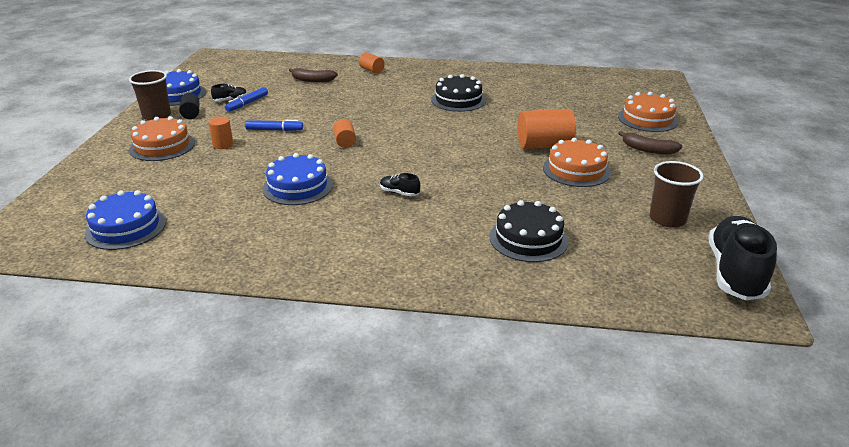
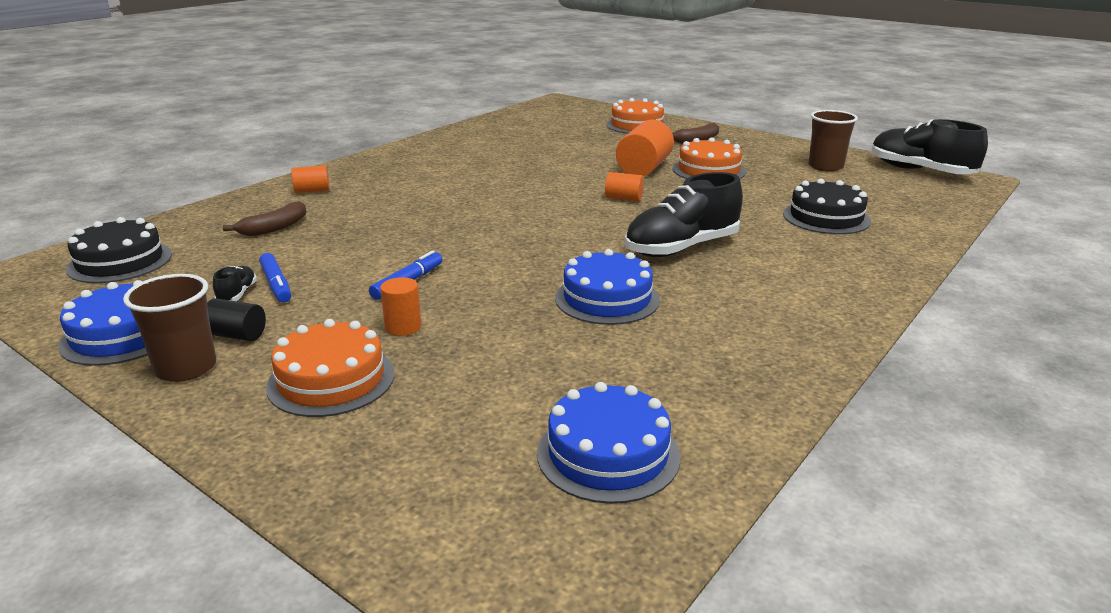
camera: 60 degrees left, 5 degrees down
orange cylinder [333,119,356,148] -> orange cylinder moved to [605,172,644,201]
black shoe [380,173,420,197] -> black shoe [625,172,743,257], size x2.34
black cake [431,74,486,112] -> black cake moved to [66,217,172,283]

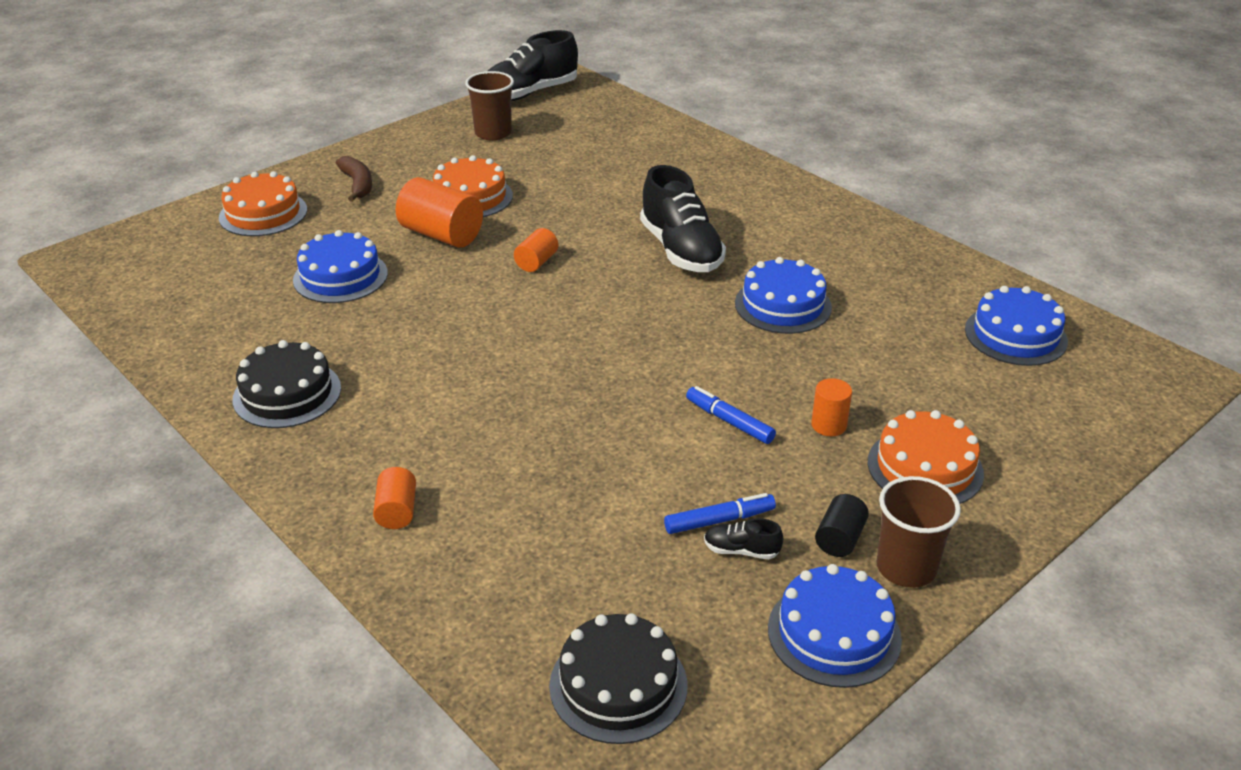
camera: 80 degrees left, 10 degrees up
brown banana [223,201,306,236] -> none
black cake [783,178,871,234] -> black cake moved to [233,340,341,428]
none -> blue cake [293,230,388,303]

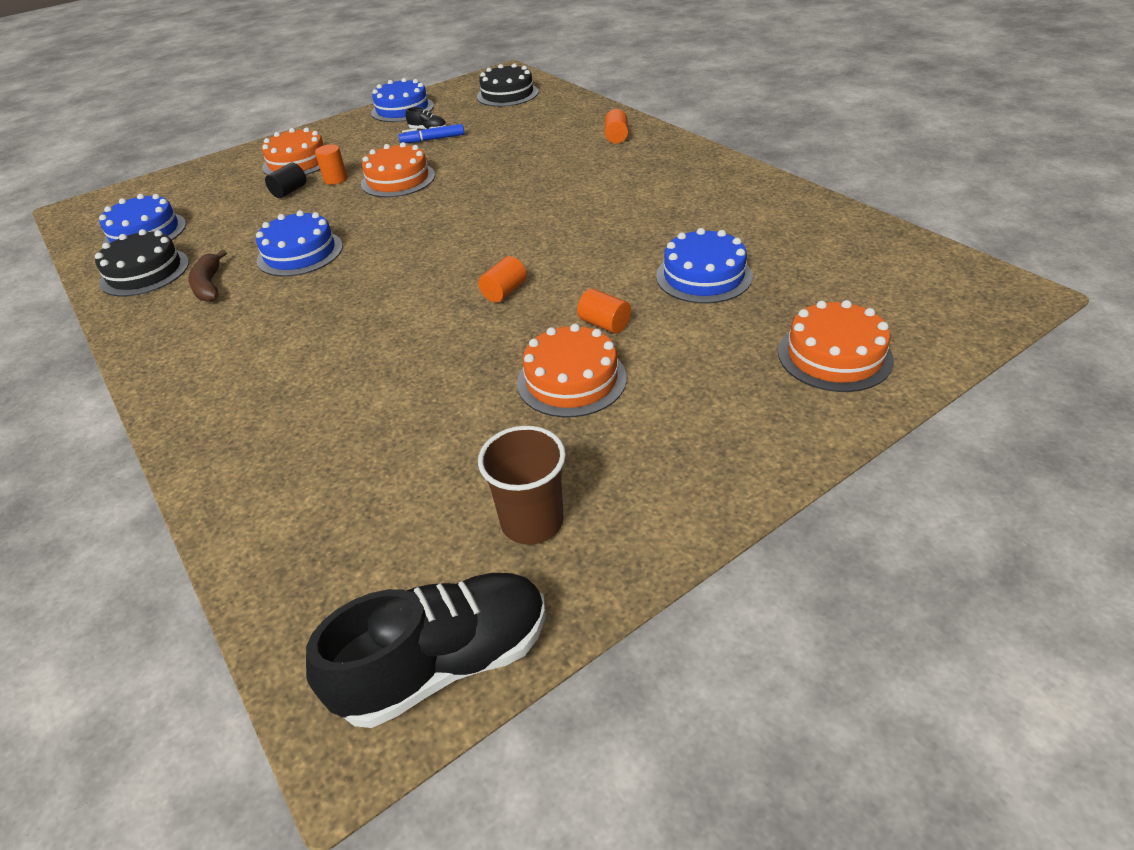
camera: 170 degrees left, 5 degrees up
black cake [233,340,341,428] -> black cake moved to [95,229,189,297]
brown banana [336,156,372,202] -> brown banana moved to [188,250,227,302]
orange cylinder [396,177,483,248] -> orange cylinder [577,289,631,334], size x0.54
black shoe [640,165,726,272] -> none
blue marker [686,386,776,444] -> orange cake [361,142,435,197]
black cylinder [815,494,869,557] -> black cylinder moved to [265,162,307,198]
brown cup [877,476,961,588] -> none

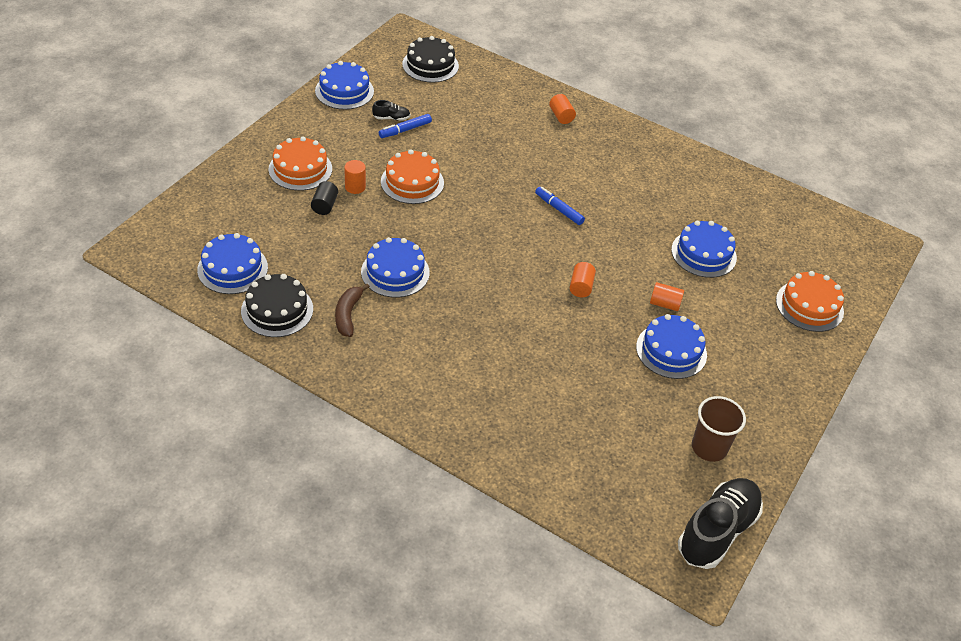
camera: 30 degrees left, 5 degrees up
brown banana [188,250,227,302] -> brown banana turned 45 degrees clockwise [335,283,370,337]
orange cake [517,324,627,417] -> blue cake [636,314,707,379]
none -> blue marker [535,187,585,225]

